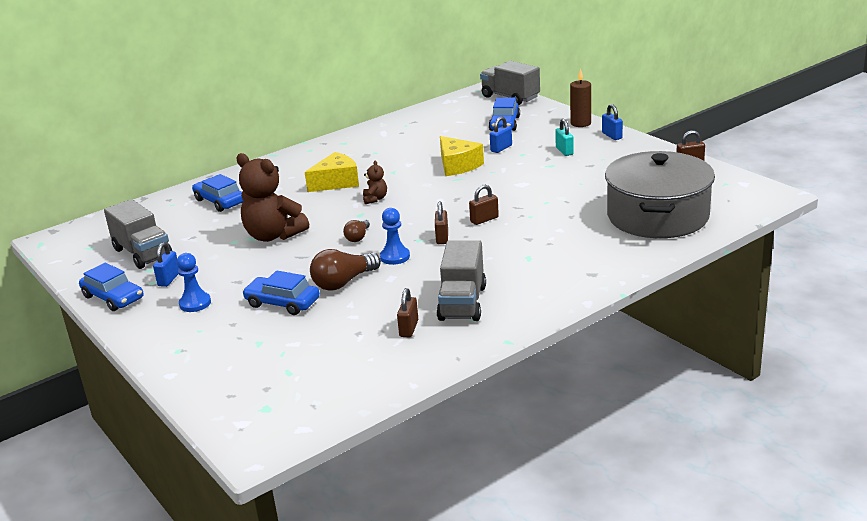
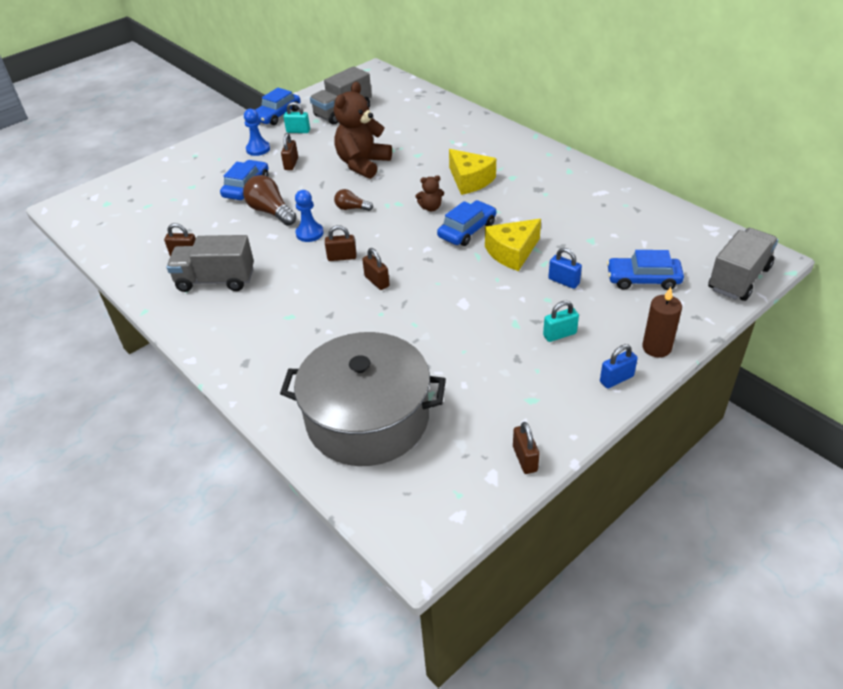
camera: 85 degrees right, 15 degrees up
blue padlock [153,242,179,287] -> turquoise padlock [283,102,310,133]
blue car [192,174,243,212] -> blue car moved to [437,200,496,246]
none -> brown padlock [281,133,298,170]

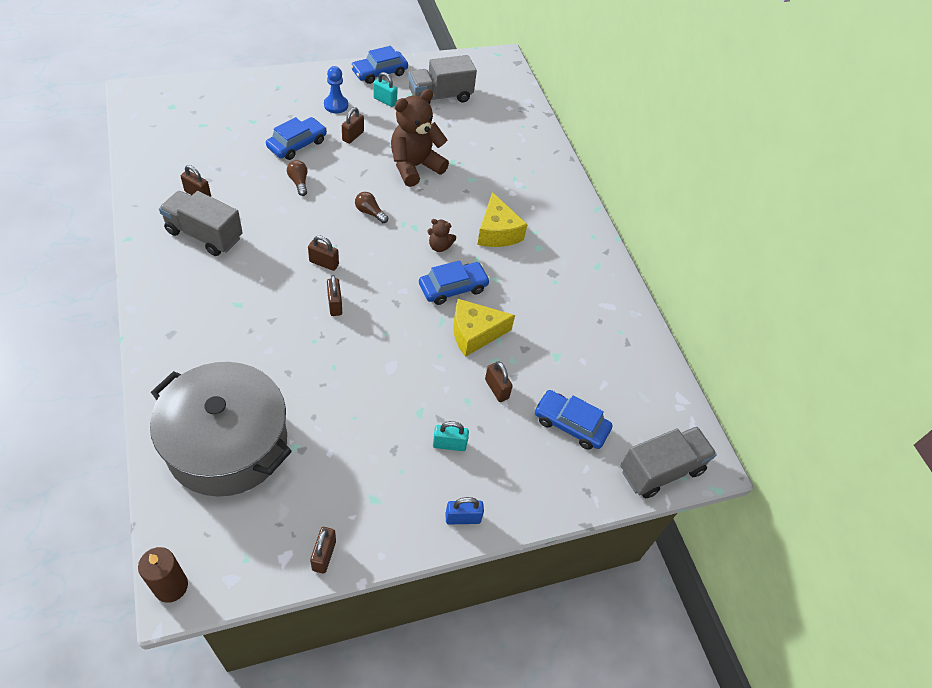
camera: 15 degrees right, 10 degrees up
brown light bulb [243,175,297,226] -> brown light bulb [287,160,307,196], size x0.58
blue pawn [295,190,324,242] -> none
blue padlock [548,248,582,289] -> brown padlock [485,361,513,402]
brown candle [642,287,682,358] -> brown candle moved to [138,547,188,603]

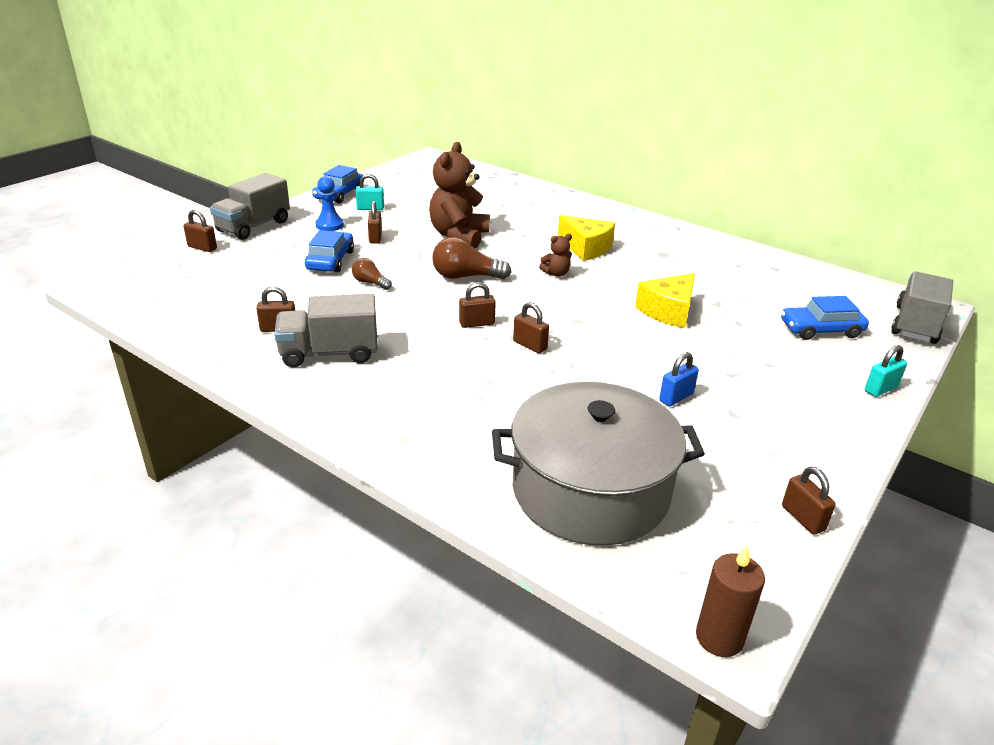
camera: 30 degrees left, 20 degrees down
brown light bulb [355,192,388,223] -> brown light bulb [432,237,512,279], size x1.73
grey truck [408,55,477,104] -> grey truck moved to [210,173,290,240]
blue car [419,260,490,305] -> none
turquoise padlock [433,421,469,451] -> turquoise padlock moved to [865,345,907,397]
blue padlock [445,497,484,524] -> blue padlock moved to [659,352,699,406]
brown padlock [485,361,513,402] -> brown padlock moved to [183,210,217,252]

